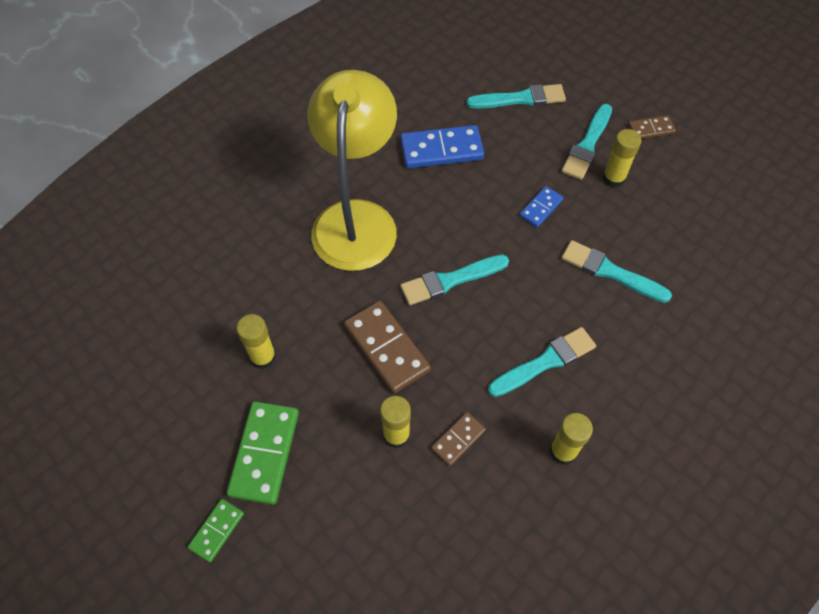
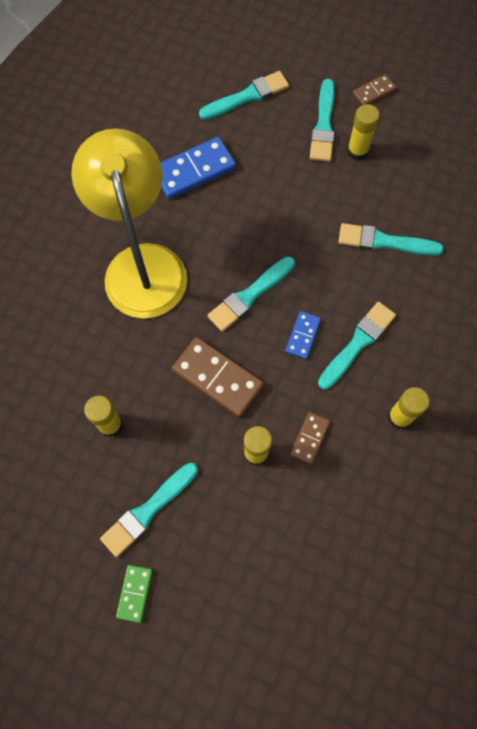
camera: 20 degrees left, 10 degrees up
green domino [227,401,299,505] -> turquoise brush [100,463,198,557]
blue domino [519,186,563,227] -> blue domino moved to [285,311,321,359]

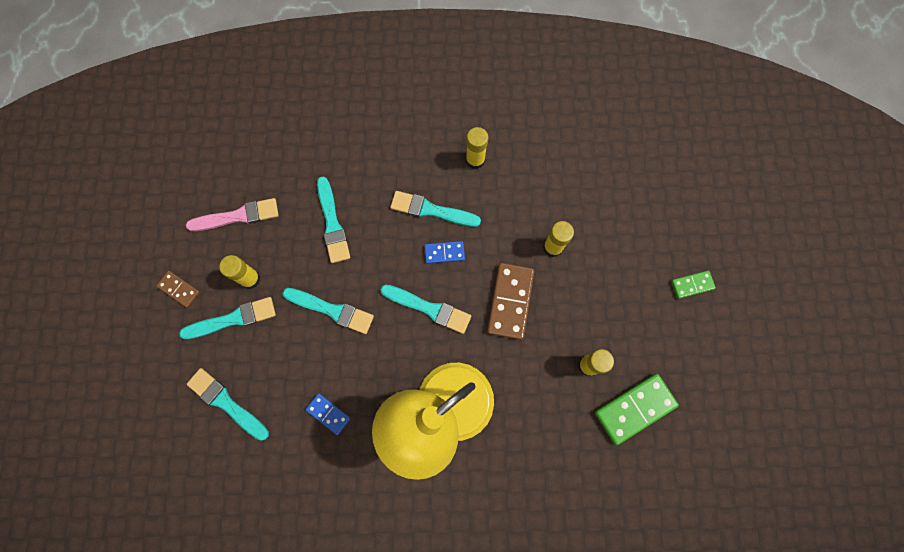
camera: 115 degrees left, 5 degrees up
turquoise brush [100,463,198,557] -> turquoise brush moved to [283,288,374,334]
blue domino [160,137,236,199] -> blue domino [306,393,351,435], size x0.55
brown domino [290,412,330,464] -> none
none -> pink brush [186,198,279,231]
none -> green domino [595,374,679,445]

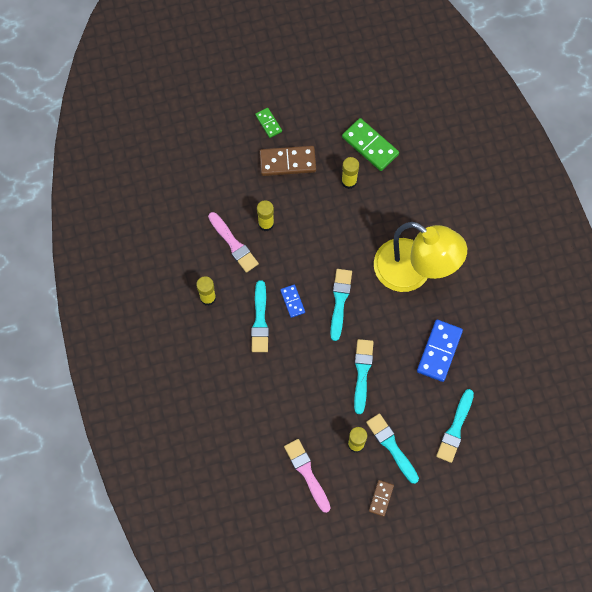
camera: 105 degrees left, 5 degrees down
blue domino [306,393,351,435] -> blue domino [417,320,463,382], size x1.82
turquoise brush [317,177,350,263] -> none
brown domino [487,263,535,340] -> brown domino moved to [259,146,316,176]
none -> pink brush [208,212,259,273]

